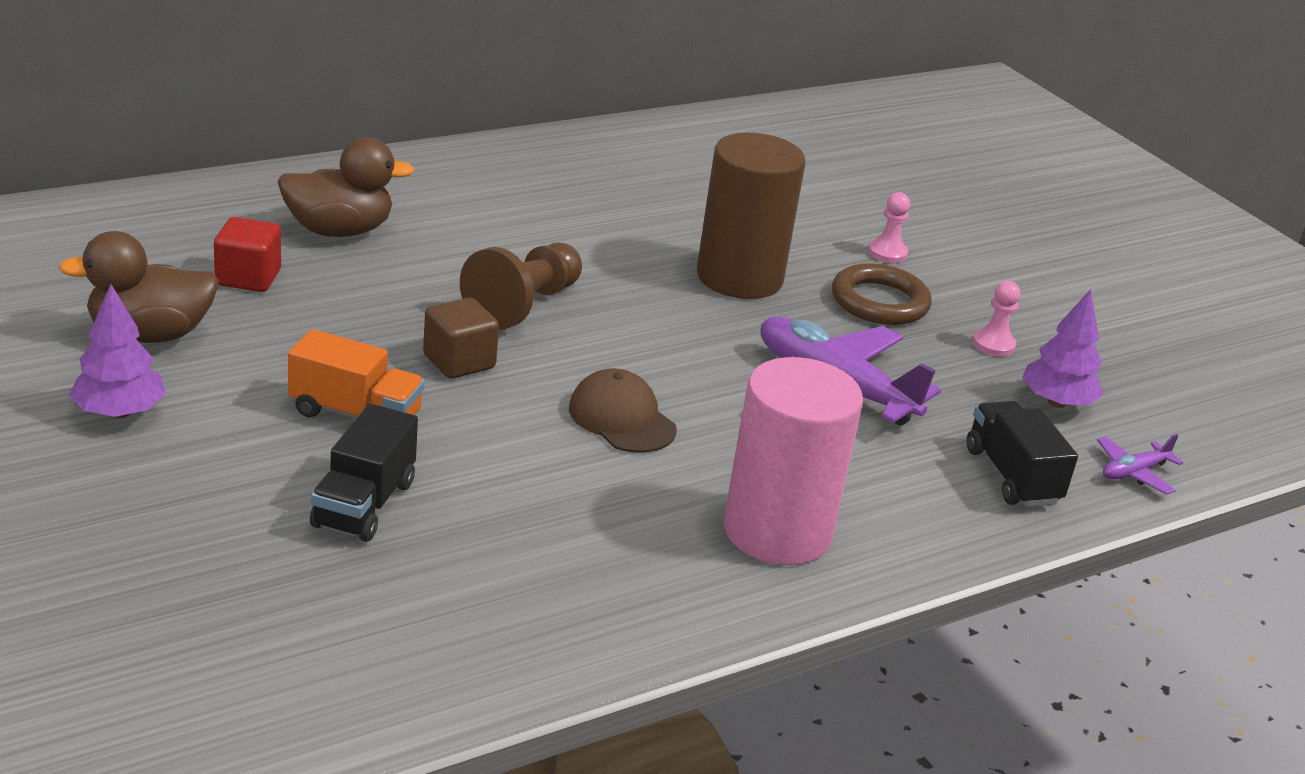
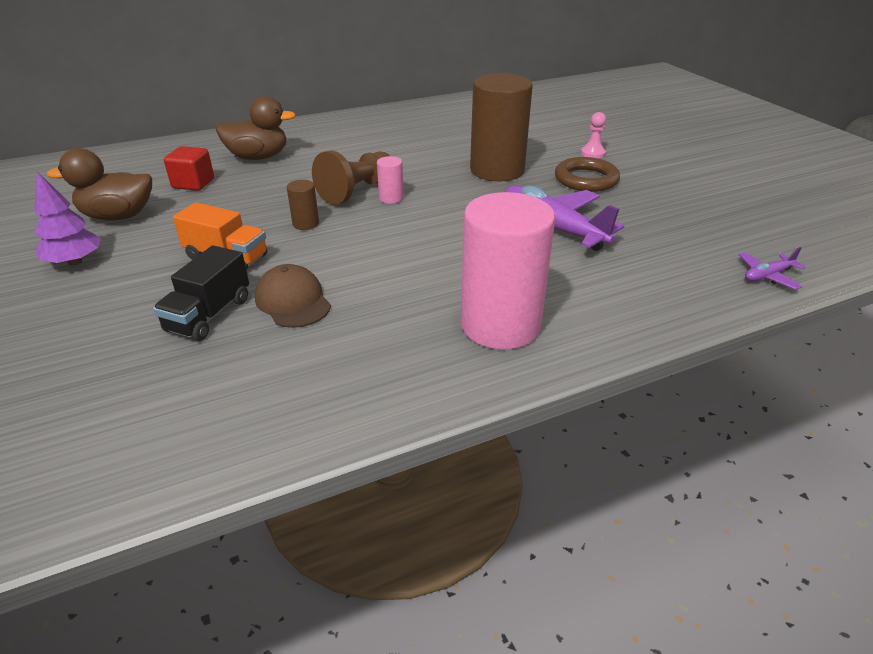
camera: 10 degrees right, 5 degrees up
brown cube [423,298,499,379] -> brown cylinder [287,180,319,230]
brown cap [569,368,677,453] -> brown cap moved to [255,264,331,328]
black truck [967,401,1078,507] -> none
pink pawn [973,281,1021,357] -> none
purple tree [1022,289,1104,408] -> none
none -> pink cylinder [377,156,404,204]

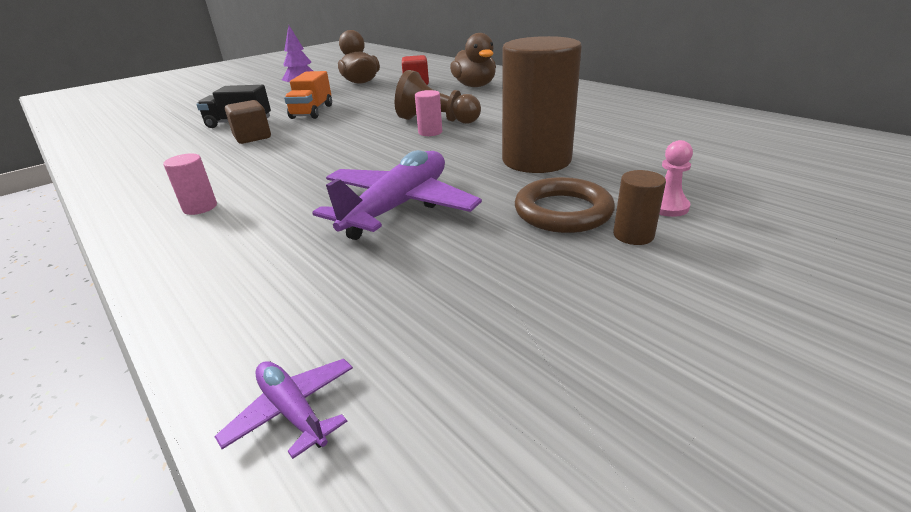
camera: 75 degrees right, 5 degrees down
brown cap [255,264,331,328] -> brown cube [225,100,271,144]
brown cylinder [287,180,319,230] -> brown cylinder moved to [613,170,666,245]
pink cylinder [461,192,555,350] -> pink cylinder [163,154,217,215], size x0.42

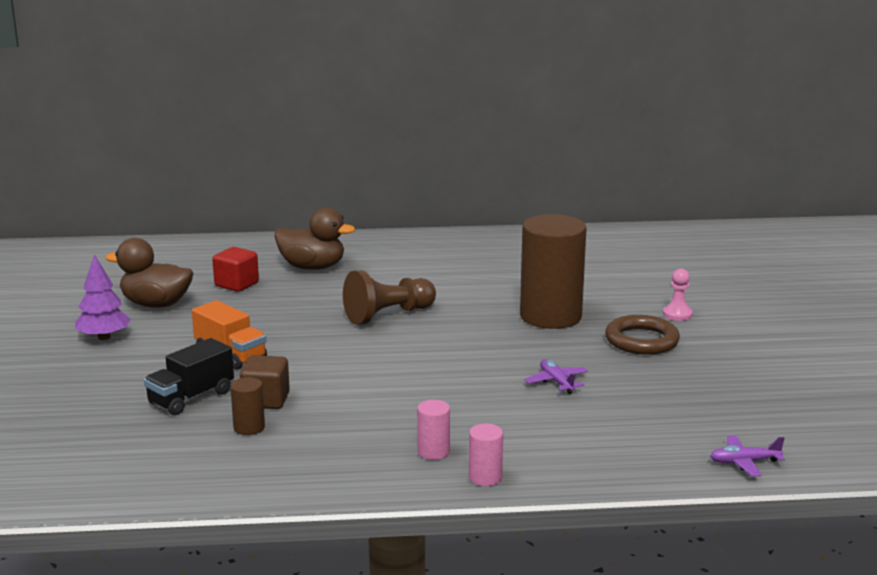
camera: 55 degrees left, 10 degrees down
purple plane [312,150,482,240] -> purple plane [524,359,588,394], size x0.45
pink cylinder [415,90,442,136] -> pink cylinder moved to [469,424,503,486]
brown cylinder [613,170,666,245] -> brown cylinder moved to [230,377,265,435]

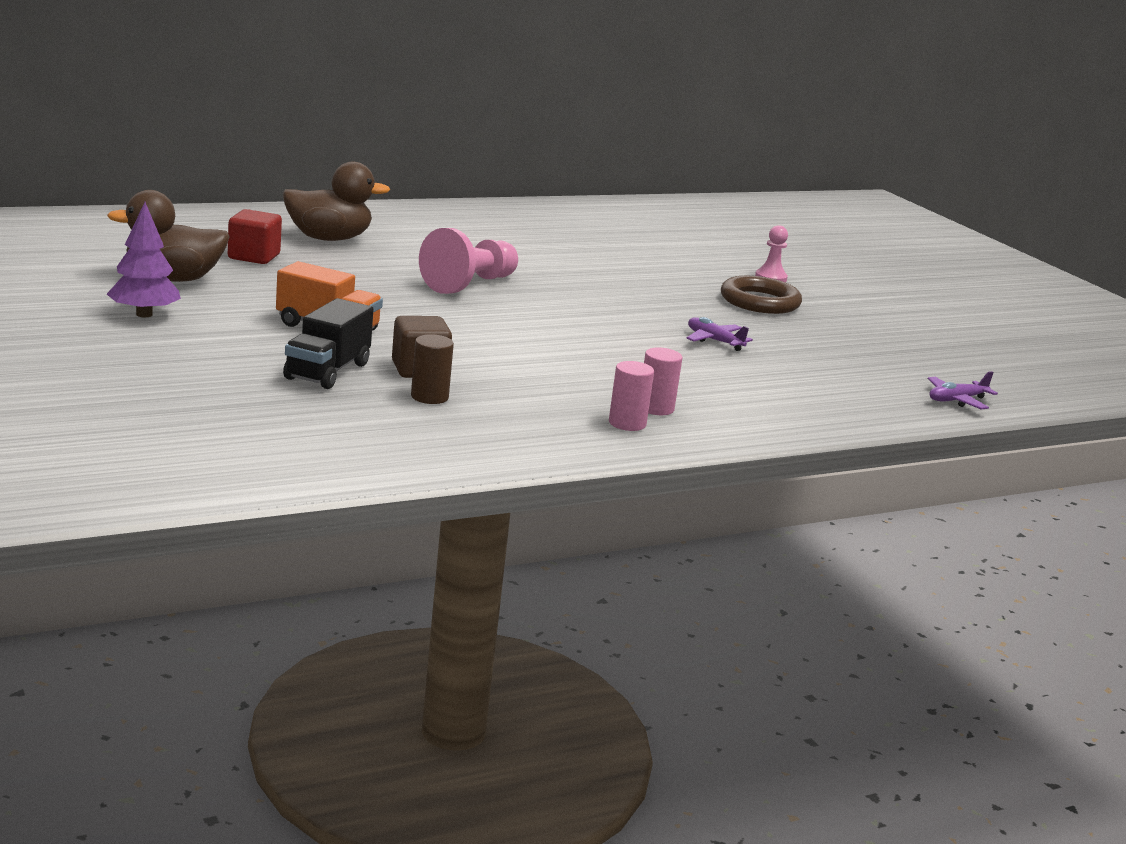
camera: 25 degrees left, 0 degrees up
brown pawn [343,270,436,325] -> pink pawn [419,228,518,294]
pink cylinder [469,424,503,486] -> pink cylinder moved to [609,361,654,431]
brown cylinder [520,214,587,329] -> none

